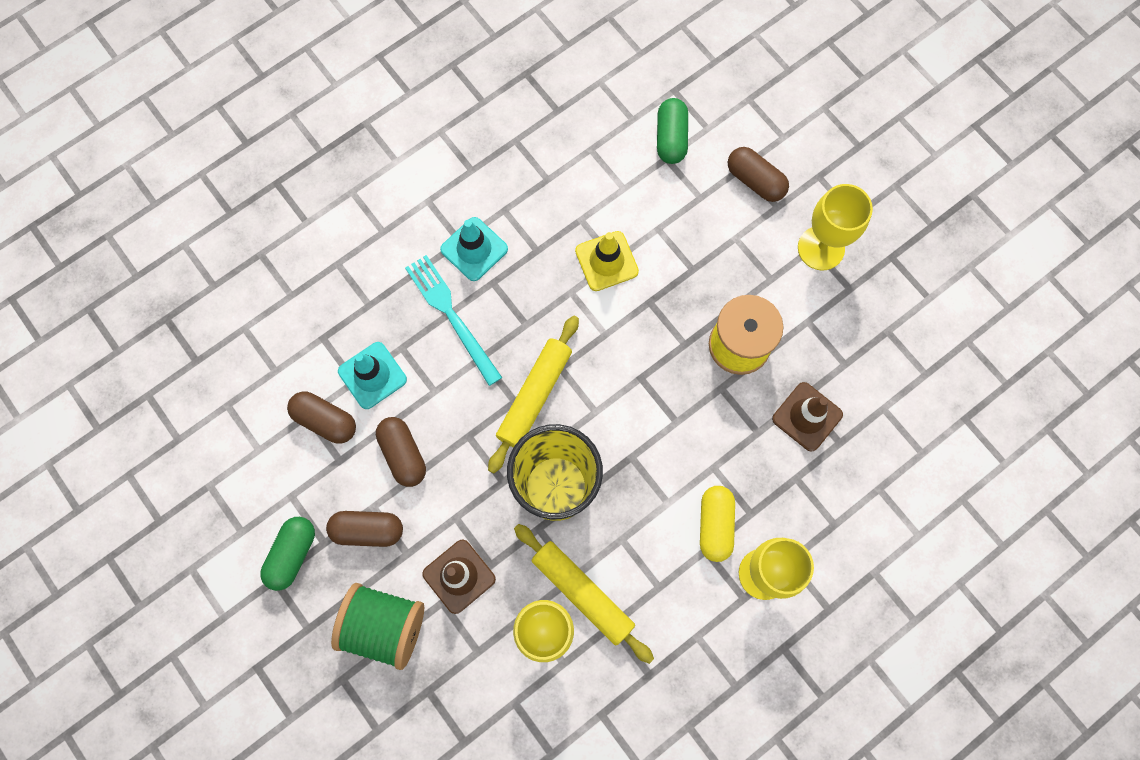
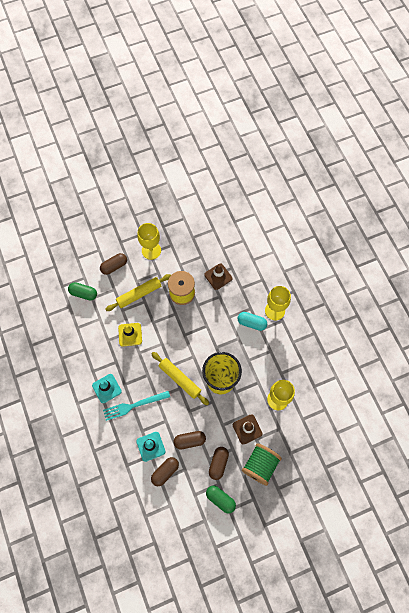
camera: 75 degrees left, 5 degrees down
yellow rolling pin [514,524,654,664] -> yellow rolling pin moved to [105,274,171,311]
yellow capsule [700,486,735,562] -> turquoise capsule [237,312,267,331]

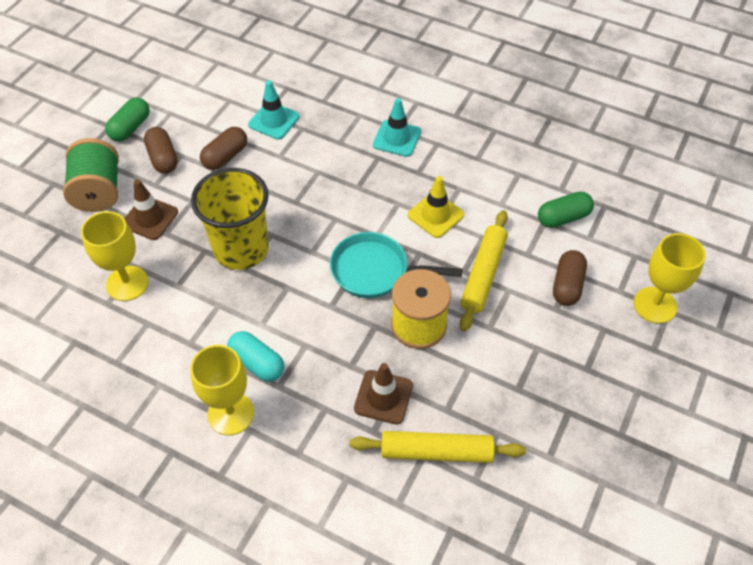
camera: 140 degrees right, 15 degrees down
turquoise fork [103,391,170,421] -> none
yellow goblet [137,223,161,260] -> yellow goblet moved to [634,233,706,323]
yellow rolling pin [151,352,209,405] -> yellow rolling pin moved to [350,431,526,463]
brown capsule [151,457,179,486] -> none
green capsule [206,485,236,513] -> green capsule turned 60 degrees counterclockwise [105,97,150,142]
turquoise capsule [237,312,267,331] -> turquoise capsule turned 60 degrees clockwise [227,331,284,382]
none -> turquoise pan [330,232,462,298]

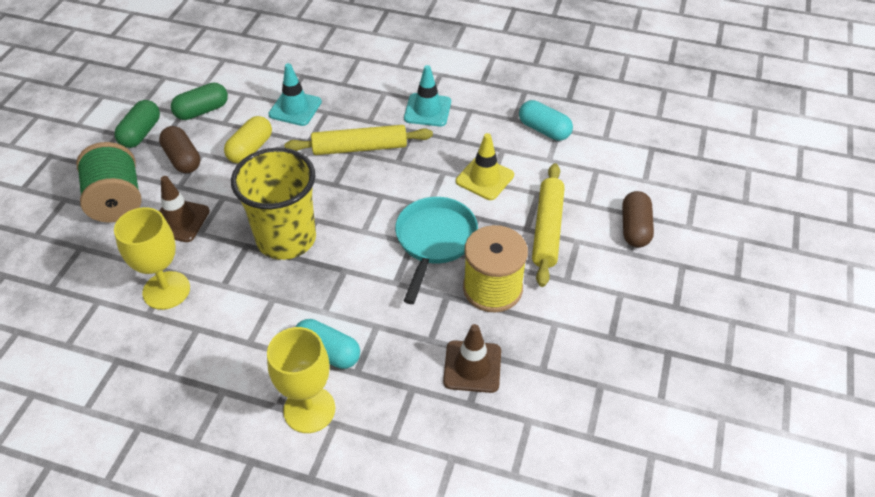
camera: 10 degrees left, 5 degrees down
brown capsule [200,127,247,170] -> yellow capsule [224,116,272,163]
turquoise pan [330,232,462,298] -> turquoise pan turned 105 degrees clockwise [395,197,478,304]
yellow rolling pin [350,431,526,463] -> yellow rolling pin moved to [284,125,433,155]
green capsule [538,192,594,228] -> green capsule moved to [171,82,228,120]
yellow goblet [634,233,706,323] -> none
none -> turquoise capsule [519,100,573,141]

